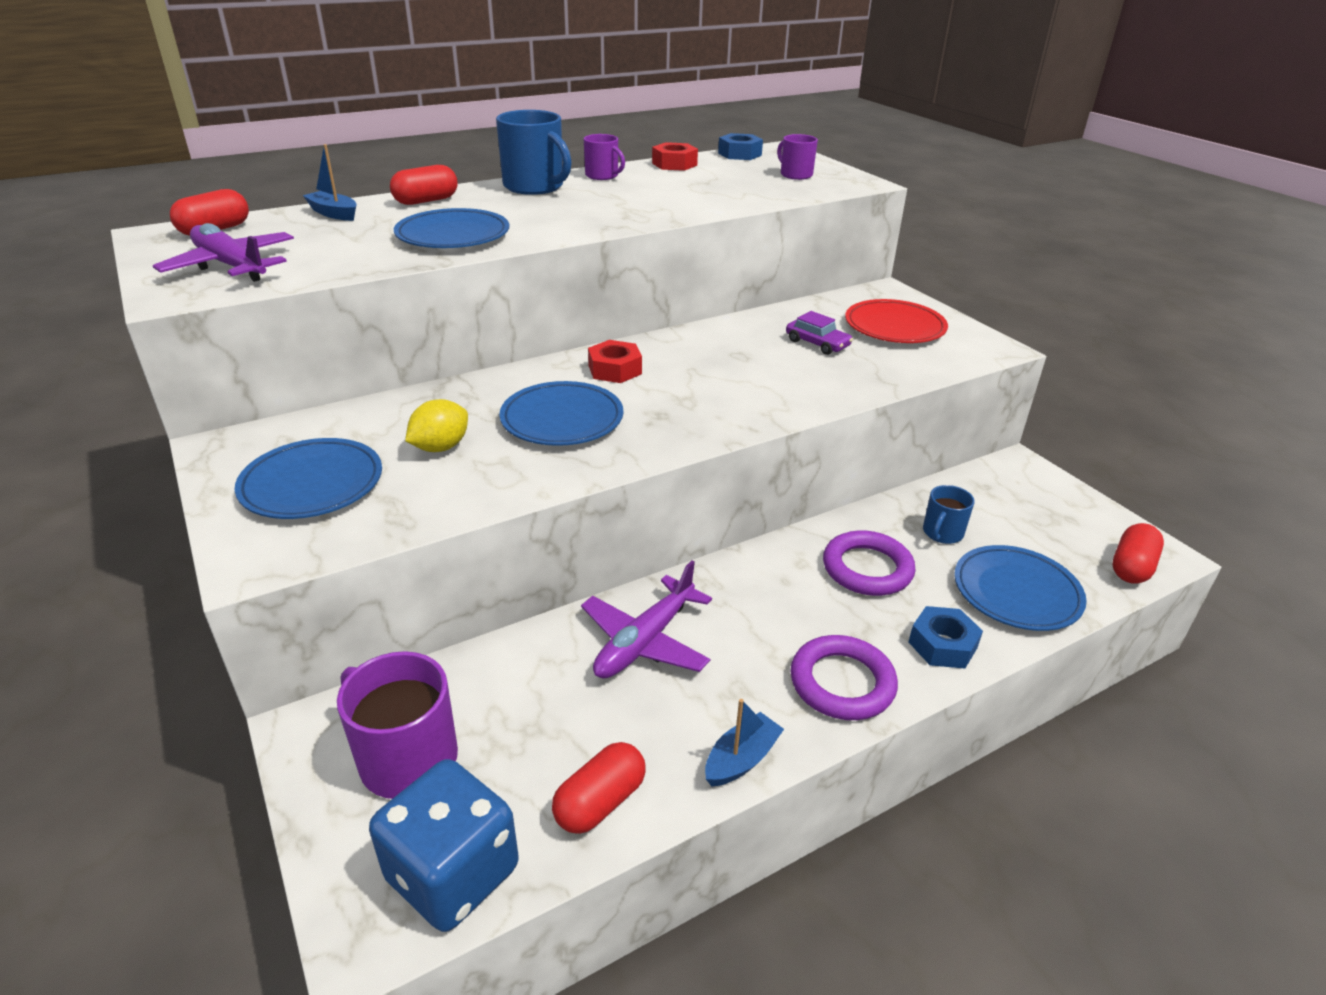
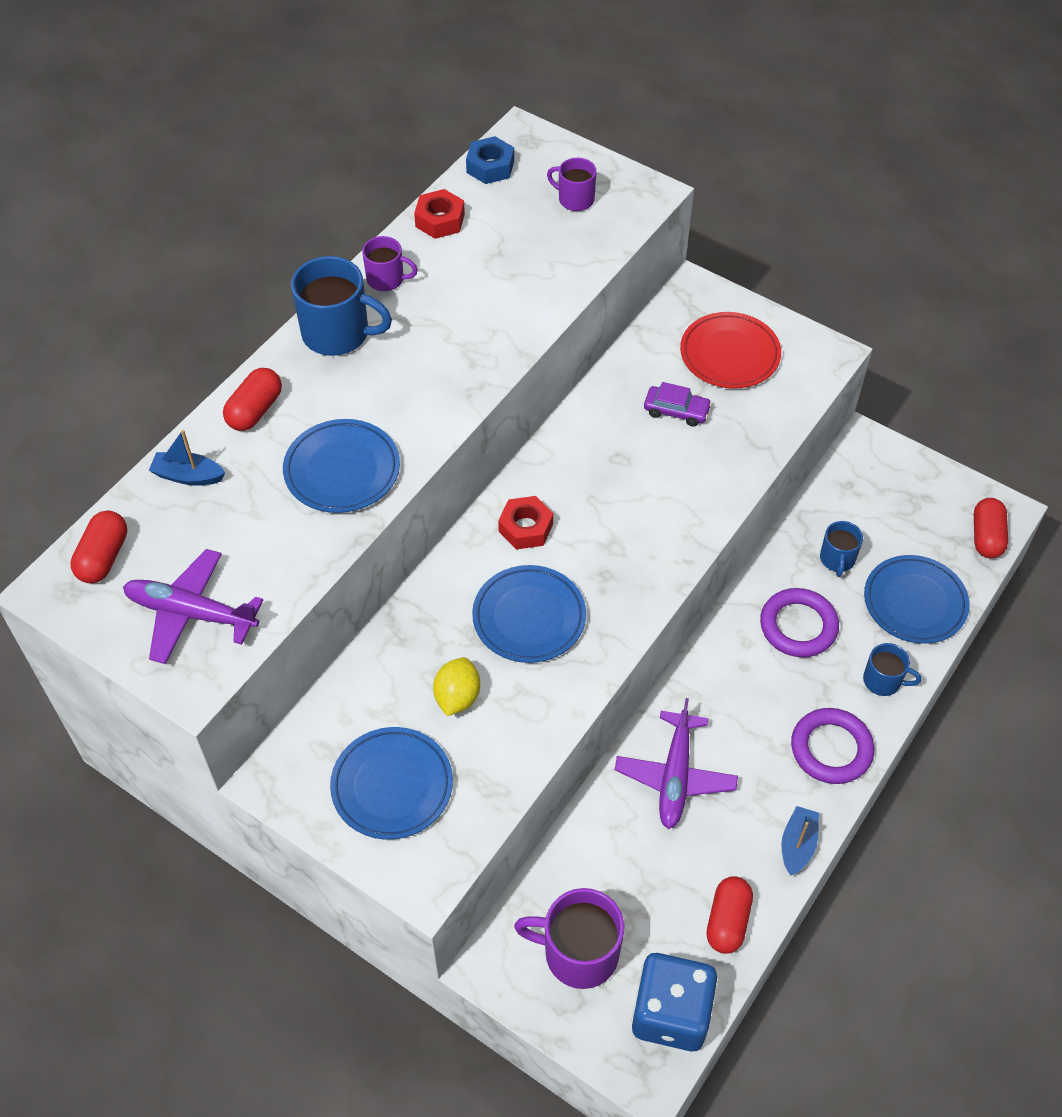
camera: 25 degrees left, 20 degrees up
blue nut [909,606,983,669] -> blue mug [863,643,921,696]

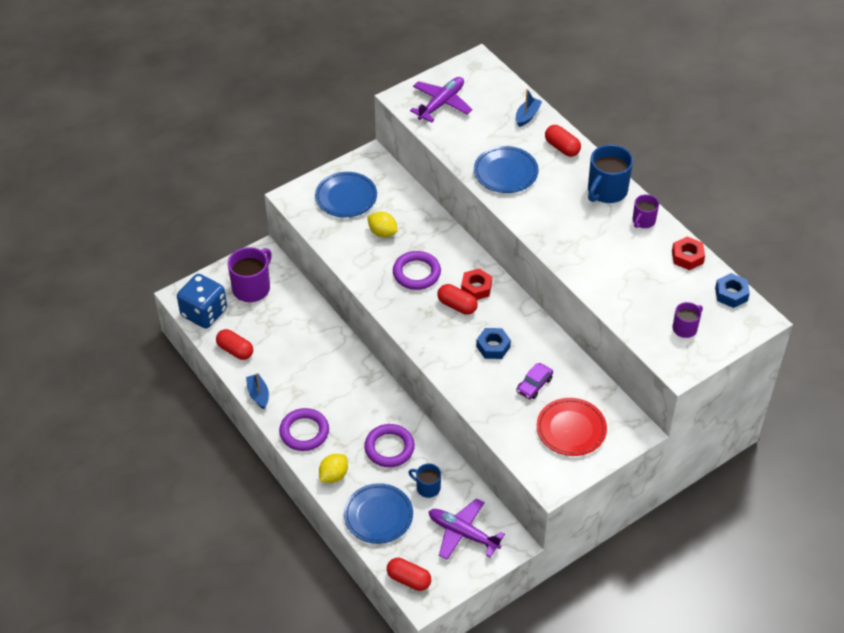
camera: 110 degrees right, 5 degrees down
red capsule [70,511,127,584] -> red capsule moved to [437,284,478,315]
blue plate [472,565,586,663] -> purple ring [393,251,441,290]
purple plane [615,698,738,829] -> purple plane moved to [429,498,505,560]
blue boat [781,806,819,876] -> blue boat turned 150 degrees counterclockwise [246,373,269,409]
blue mug [863,643,921,696] -> yellow lemon [319,454,348,483]
none -> blue nut [476,328,511,359]

